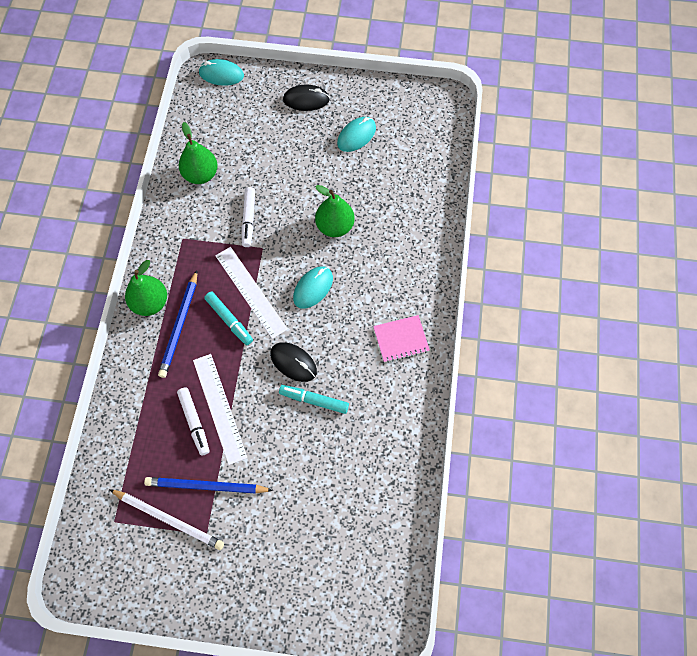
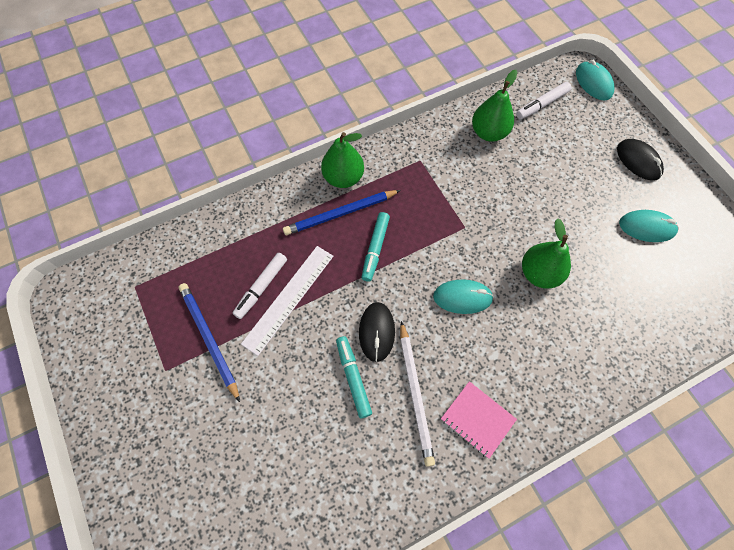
camera: 55 degrees right, 0 degrees up
white pencil [109,489,224,550] -> white pencil moved to [400,321,435,467]
white ruler [215,247,288,339] -> none
white marker [242,187,255,247] -> white marker moved to [516,82,571,119]

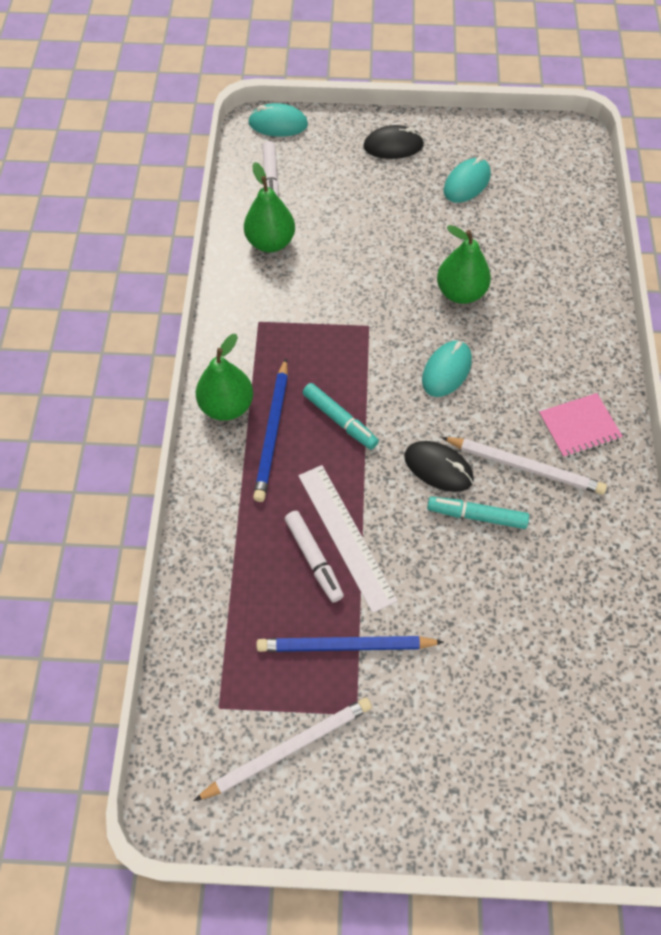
camera: 60 degrees left, 5 degrees down
none -> white pencil [194,697,372,801]

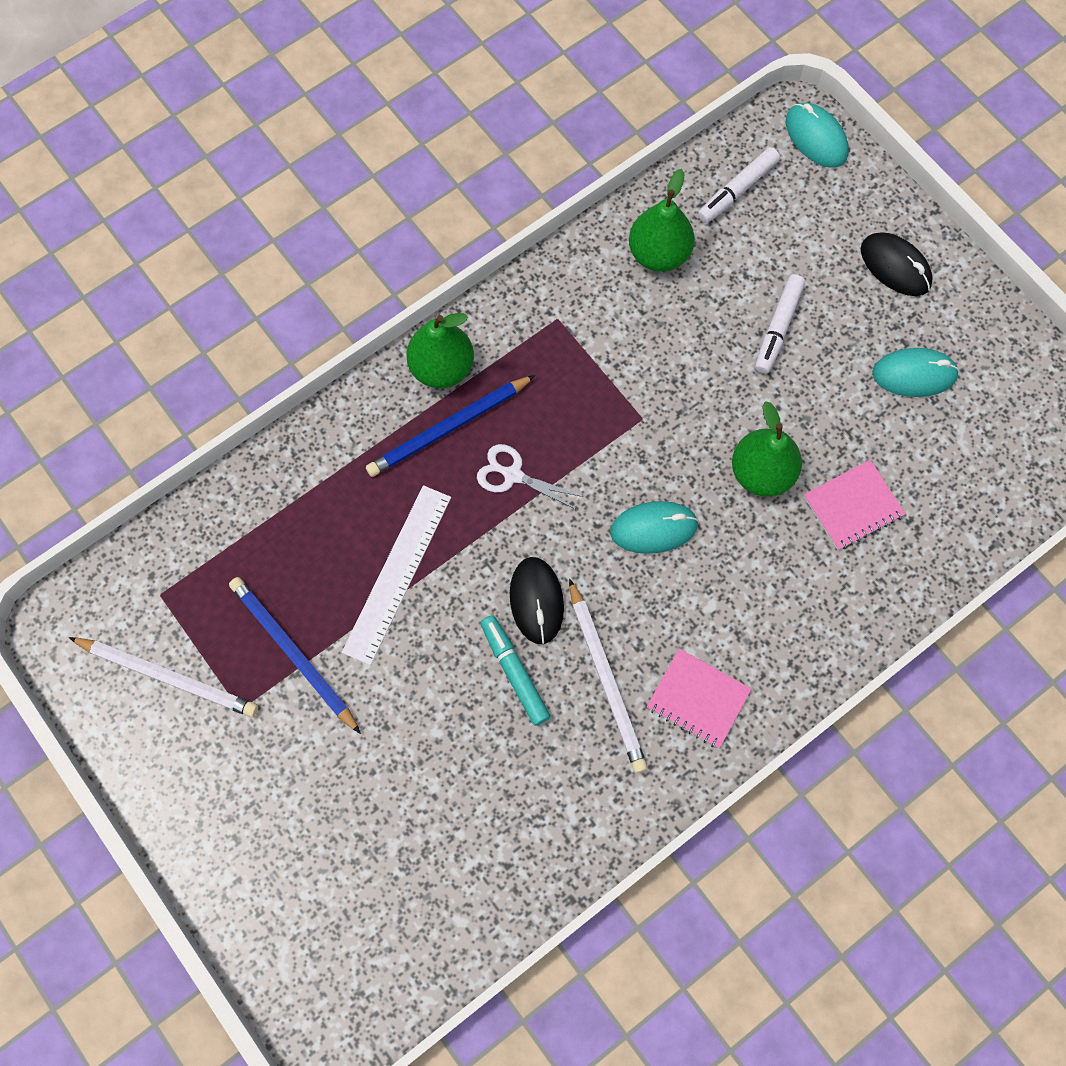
camera: 50 degrees right, 10 degrees up
white marker [285,511,344,603] -> white marker moved to [755,274,805,374]
turquoise marker [303,383,379,450] -> white scissors [477,444,583,510]
none -> pink notebook [804,460,906,550]

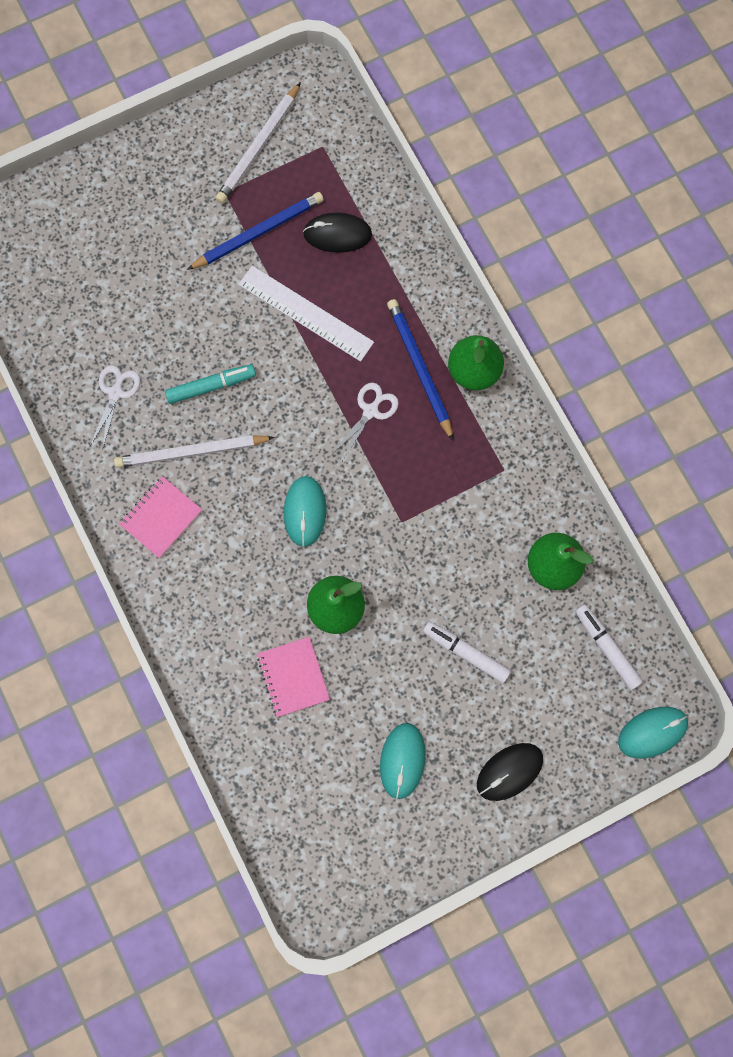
camera: 100 degrees right, 5 degrees up
black mouse [510,557,564,644] -> black mouse moved to [303,212,372,253]
none -> white scissors [90,365,140,447]

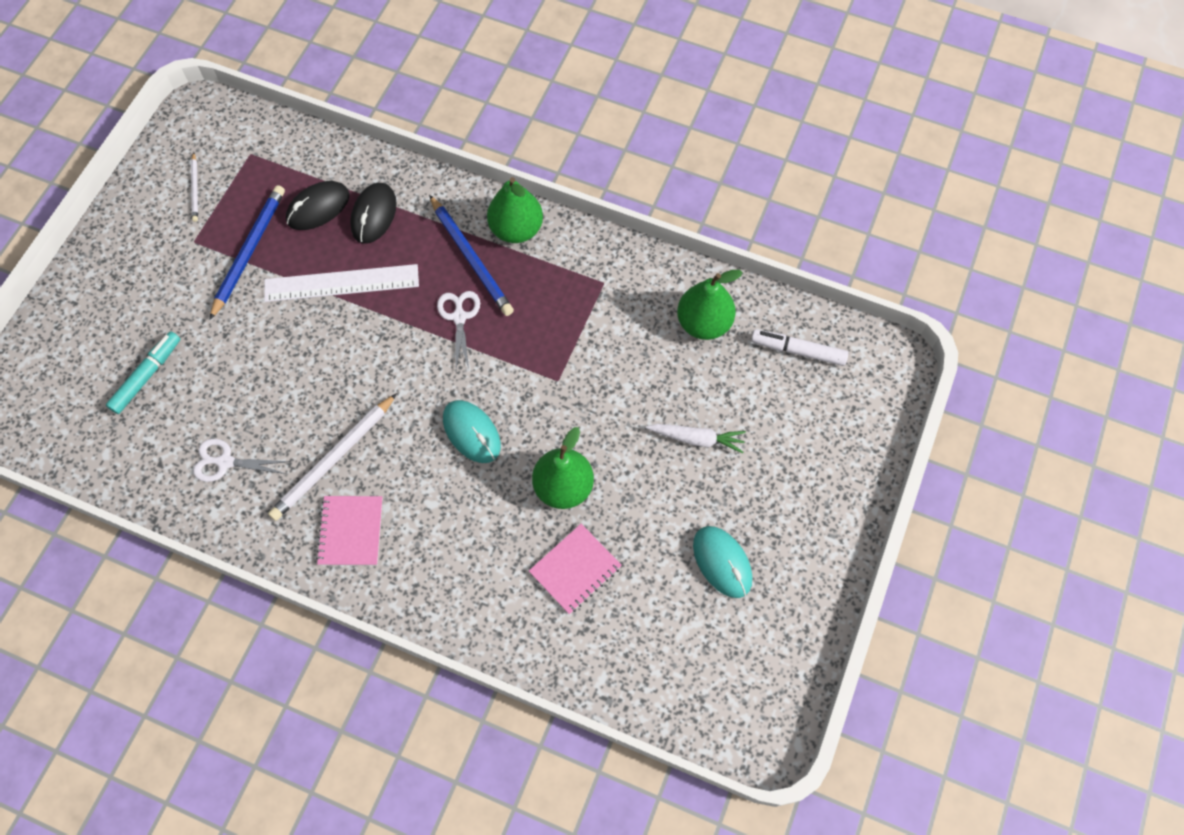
camera: 40 degrees left, 10 degrees down
white scissors [90,365,140,447] -> white scissors turned 60 degrees counterclockwise [193,439,290,482]
turquoise marker [165,364,256,404] -> turquoise marker moved to [106,331,180,414]
white pencil [215,82,301,204] -> white pencil [191,152,198,222], size x0.53
pink notebook [257,637,330,717] -> pink notebook turned 75 degrees counterclockwise [529,524,622,614]
blue pencil [387,299,453,441] -> blue pencil turned 150 degrees counterclockwise [429,195,514,316]
white marker [423,621,511,683] -> white carrot [646,424,746,453]
black mouse [477,743,543,801] -> black mouse moved to [350,183,397,244]
turquoise mouse [618,707,688,759] -> none

